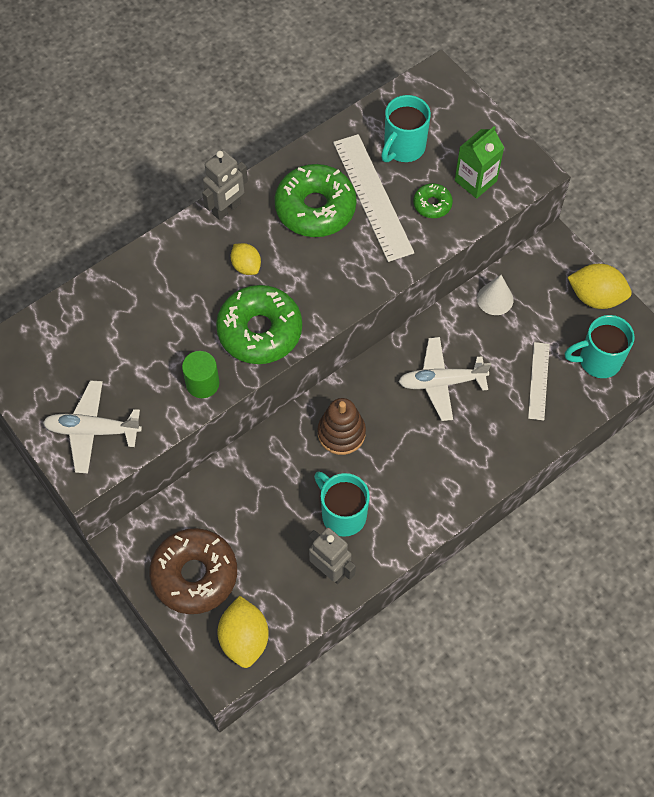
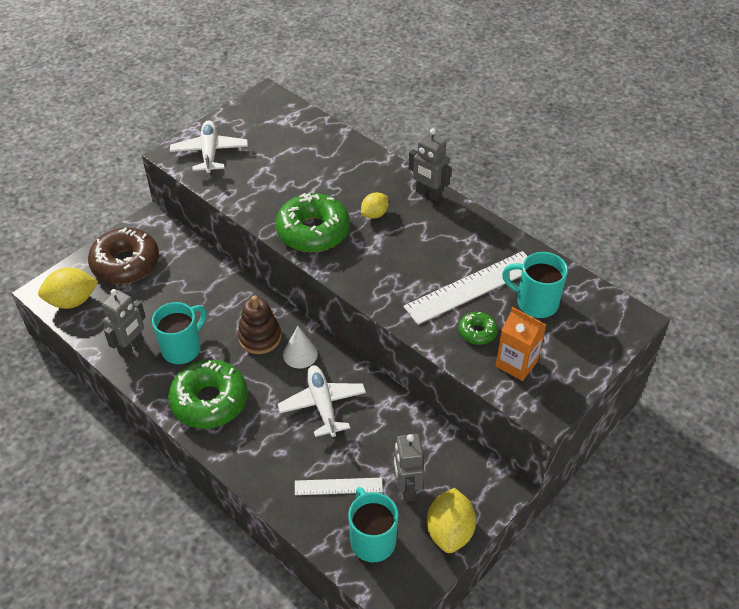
camera: 80 degrees right, 15 degrees down
green cylinder [182,351,219,398] -> none
green donut [274,164,356,237] -> green donut moved to [168,360,248,429]
green carton [455,126,504,199] -> orange carton [496,307,546,381]
white cone [477,275,513,315] -> white cone moved to [283,326,318,368]
none -> grey robot [394,434,424,502]

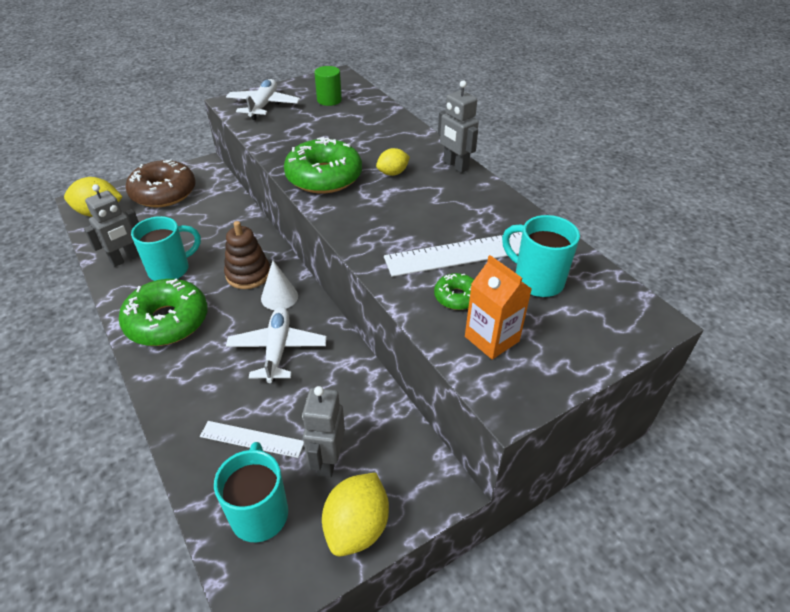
camera: 15 degrees right, 5 degrees down
none -> green cylinder [314,66,342,106]

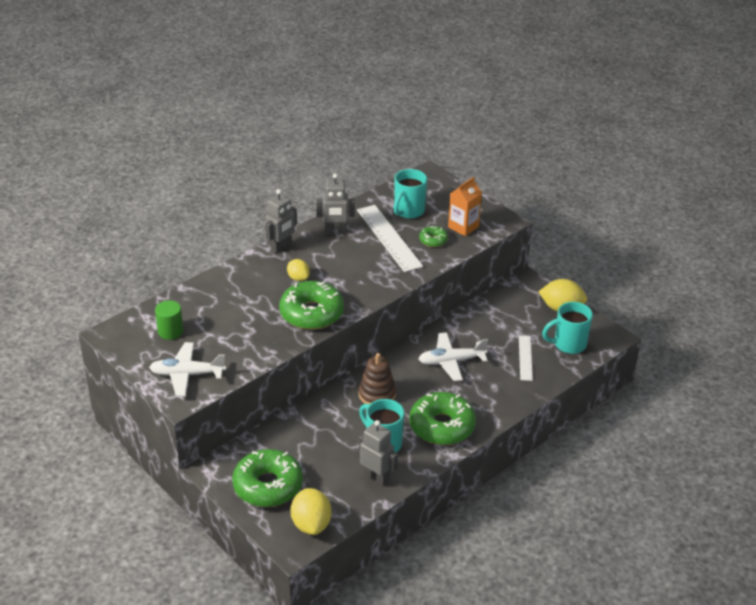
camera: 100 degrees left, 5 degrees down
brown donut [126,159,196,207] -> green donut [232,449,303,507]
white cone [261,261,298,310] -> none
grey robot [302,386,345,478] -> grey robot moved to [316,173,355,234]

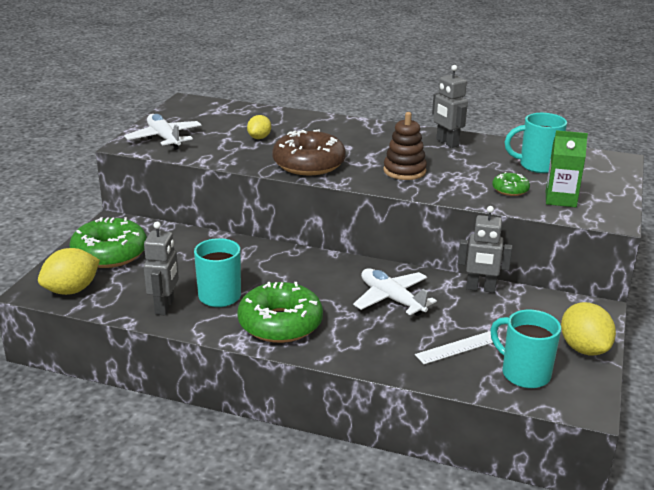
camera: 60 degrees right, 10 degrees down
green cylinder [155,300,183,340] -> none
grey robot [265,189,297,254] -> grey robot moved to [458,206,512,293]
green donut [279,281,344,330] -> brown donut [272,130,346,175]
yellow lemon [287,259,310,281] -> yellow lemon moved to [247,115,271,139]
white ruler [357,205,423,272] -> none
brown stacking toy [359,353,396,404] -> brown stacking toy moved to [383,112,427,180]
orange carton [448,177,482,236] -> green carton [546,130,588,207]

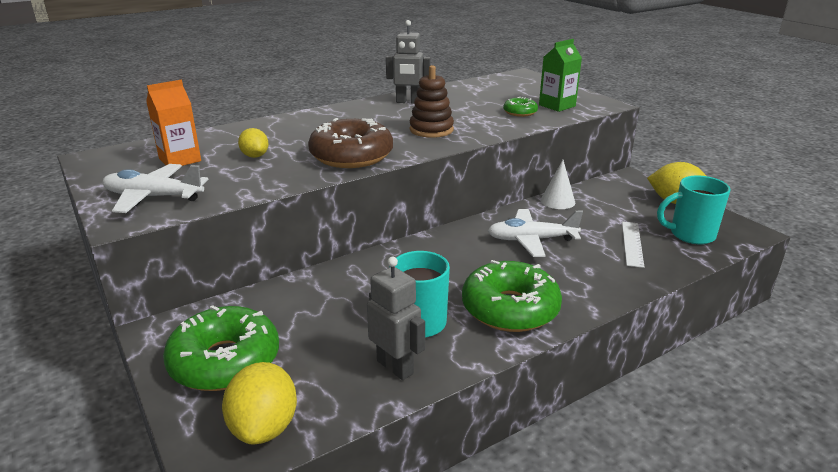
camera: 50 degrees left, 0 degrees up
grey robot [458,206,512,293] -> white cone [541,160,575,209]
turquoise mug [505,113,567,173] -> none
none -> orange carton [146,80,201,166]

